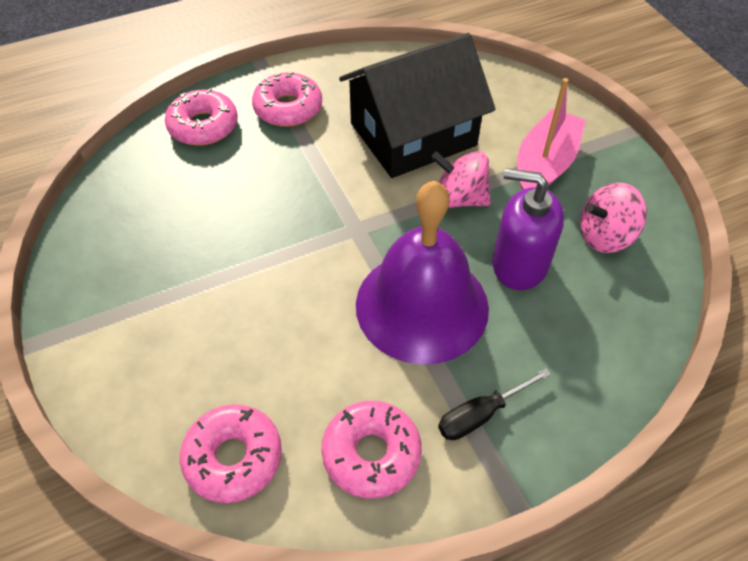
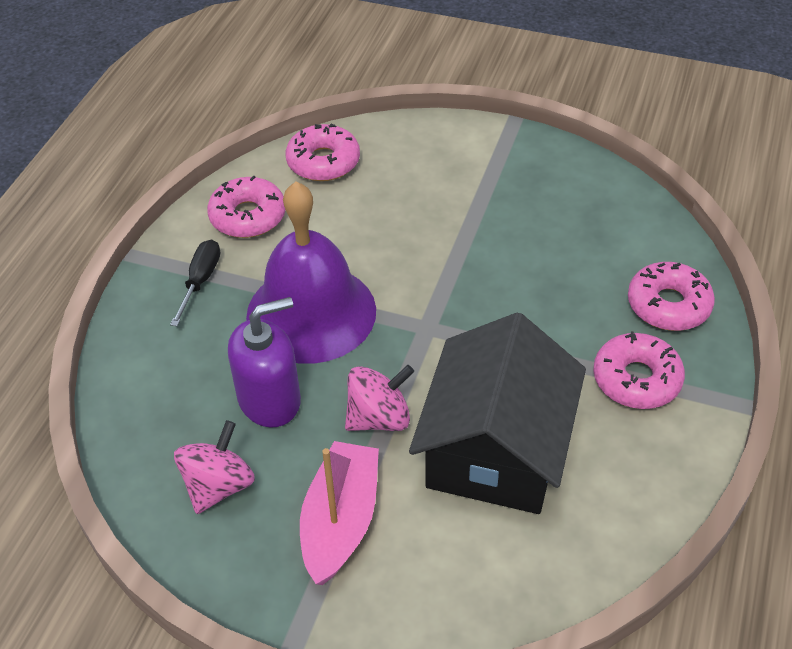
camera: 135 degrees right, 5 degrees down
pink boat [517,78,586,190] -> pink boat turned 150 degrees counterclockwise [300,441,379,585]

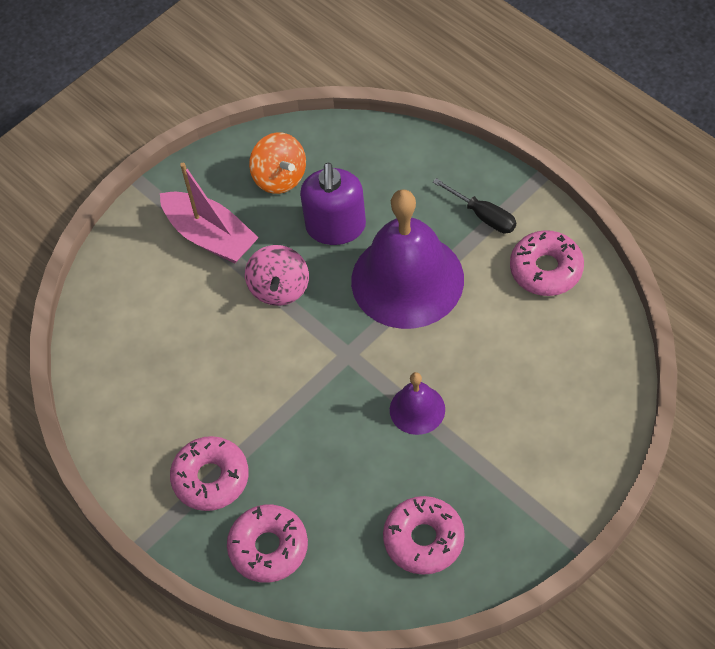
camera: 120 degrees right, 10 degrees up
pink spinning top [174,420,255,514] -> orange spinning top [249,132,306,194]
pink donut [286,123,360,181] -> pink donut moved to [383,496,465,575]
black house [409,313,586,514] -> none
none -> purple bell [390,372,445,435]

